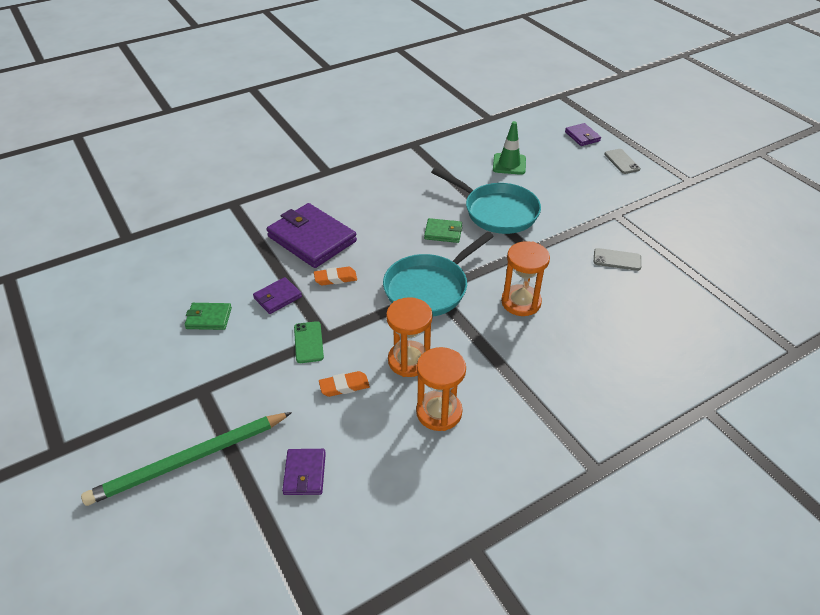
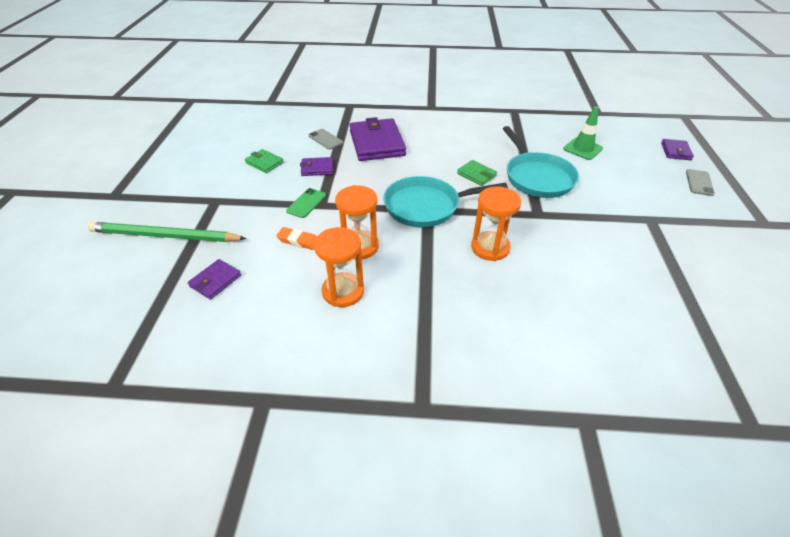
camera: 35 degrees right, 0 degrees up
orange eraser [314,267,357,286] -> none
grey phone [594,248,641,271] -> grey phone moved to [309,129,343,149]

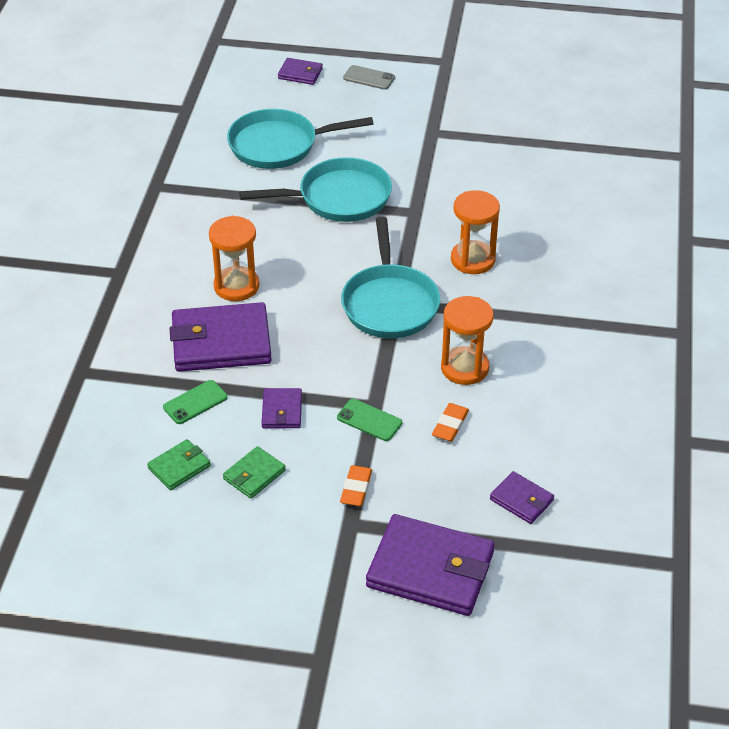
camera: 85 degrees left, 0 degrees up
green pencil [88,222,247,242] -> purple wallet [366,514,495,616]
grey phone [309,129,343,149] -> green phone [163,380,228,424]
orange hourglass [314,227,364,307] -> orange hourglass moved to [209,216,259,301]
green wallet [457,160,497,186] -> green wallet moved to [147,439,211,490]
green traffic cone [563,106,603,160] -> turquoise pan [227,109,374,169]
none -> orange eraser [340,465,372,506]

